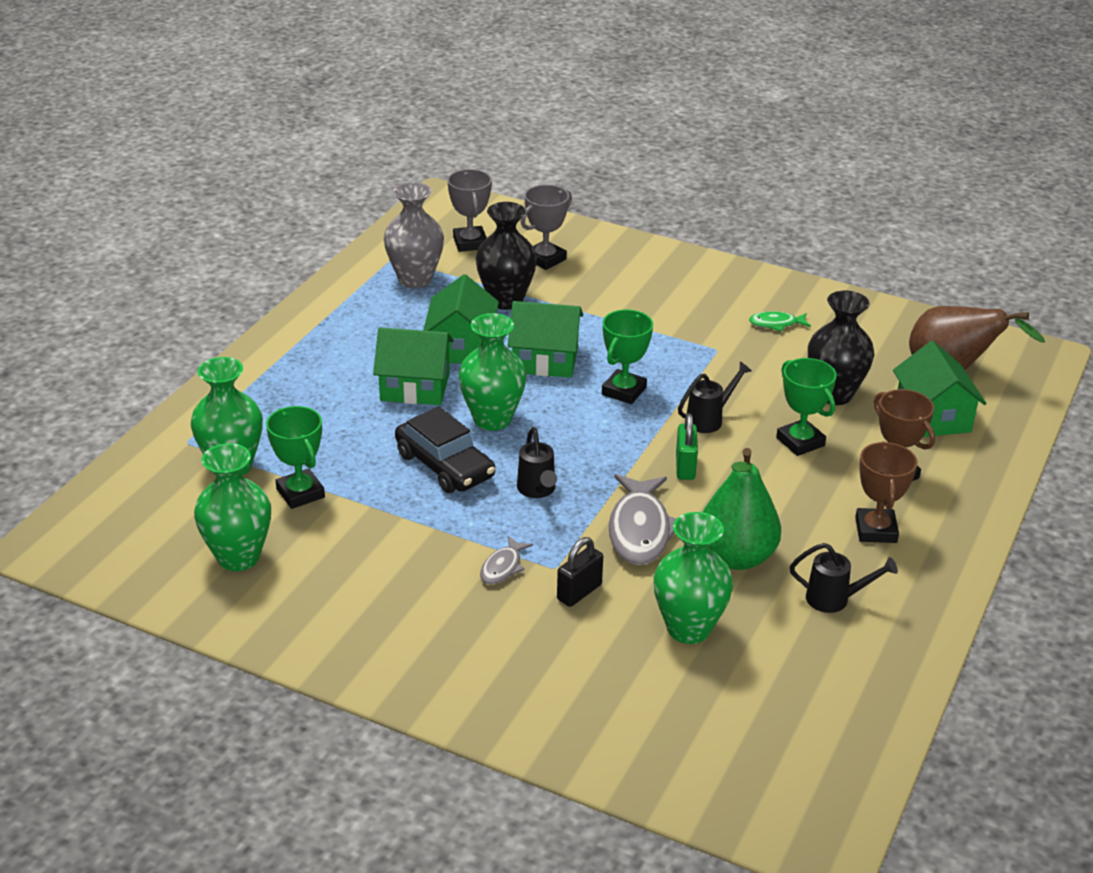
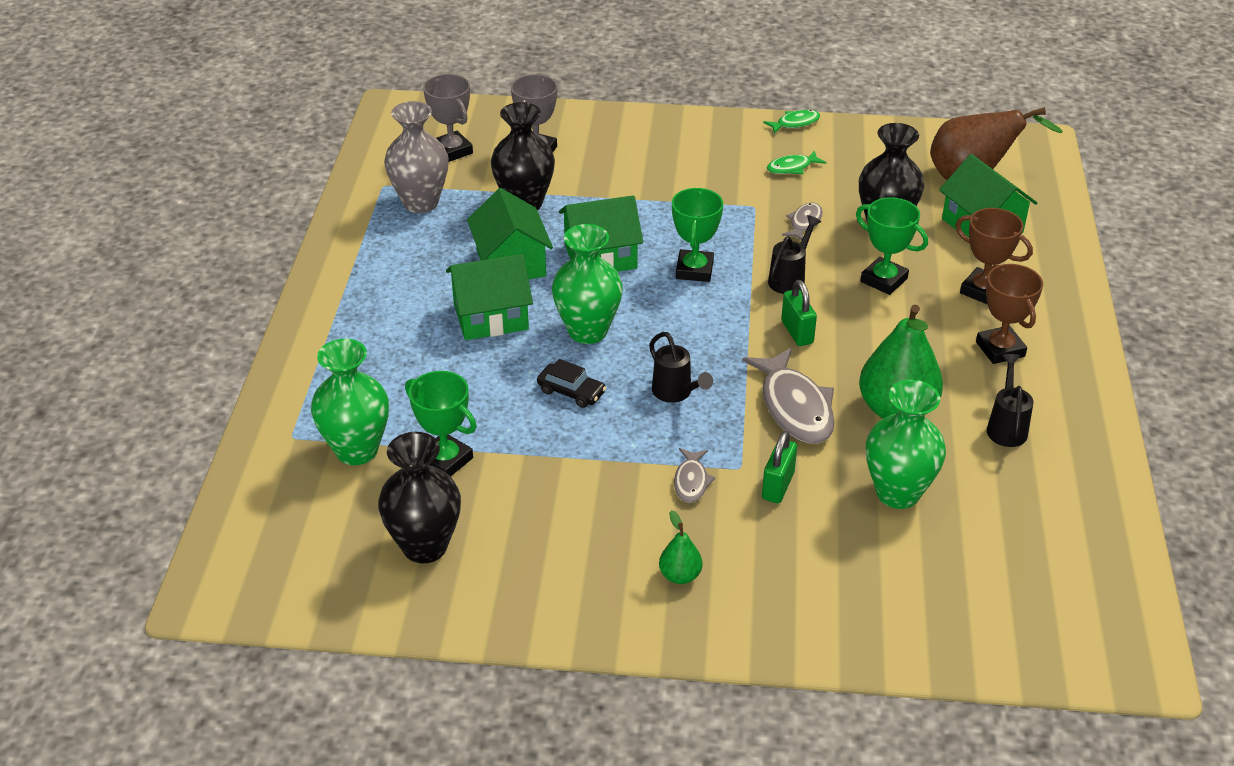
camera: 20 degrees left, 5 degrees up
green vase [194,443,271,571] -> black vase [378,432,461,563]
black car [395,407,495,493] -> black car [537,359,606,408], size x0.57
black padlock [557,537,603,607] -> green padlock [762,431,797,503]
black watering can [790,543,898,613] -> black watering can turned 75 degrees counterclockwise [987,354,1033,447]
none -> green pear [659,510,702,584]
none -> green fish [763,110,820,134]
none -> grey fish [782,202,823,240]

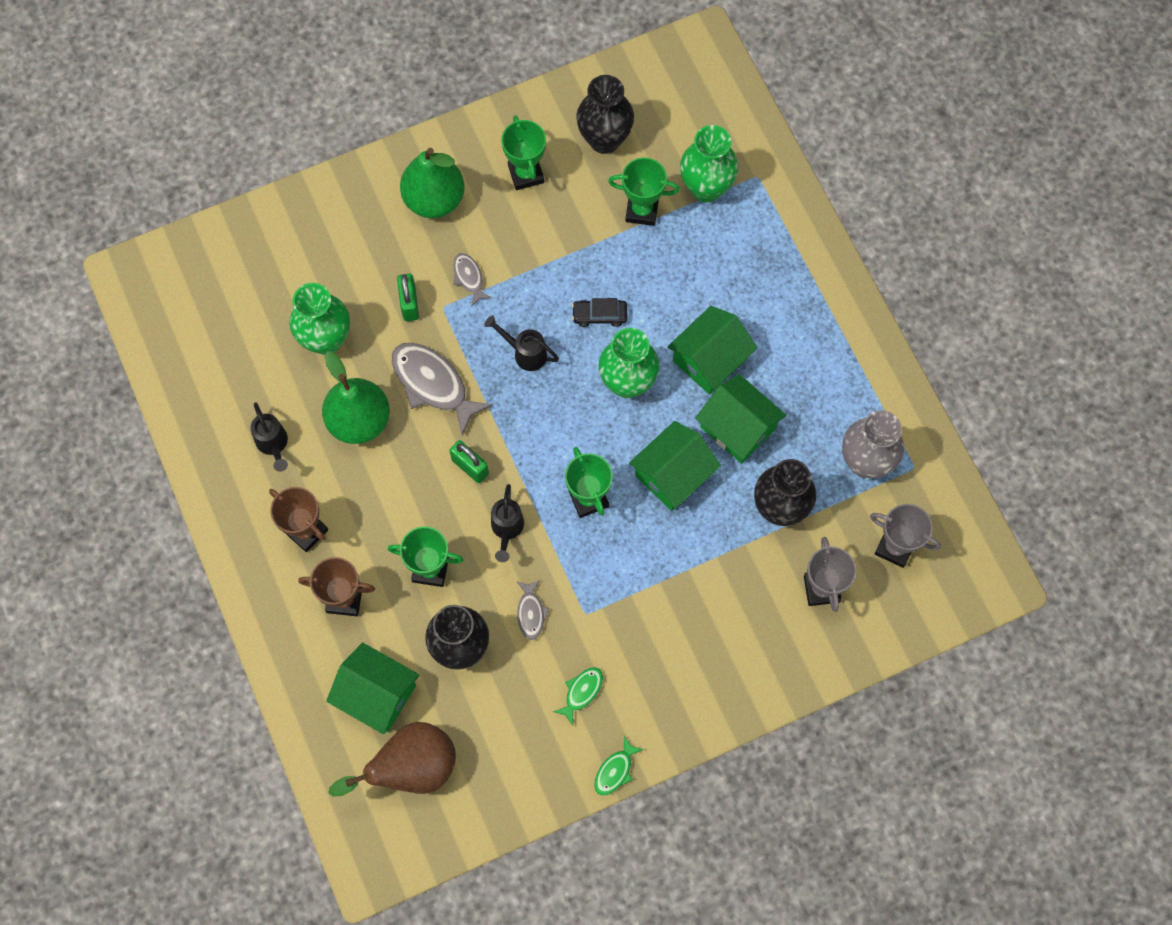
camera: 150 degrees right, 30 degrees up
green pear [659,510,702,584] -> green pear [400,148,465,218], size x2.10
none -> green trophy [501,115,546,190]

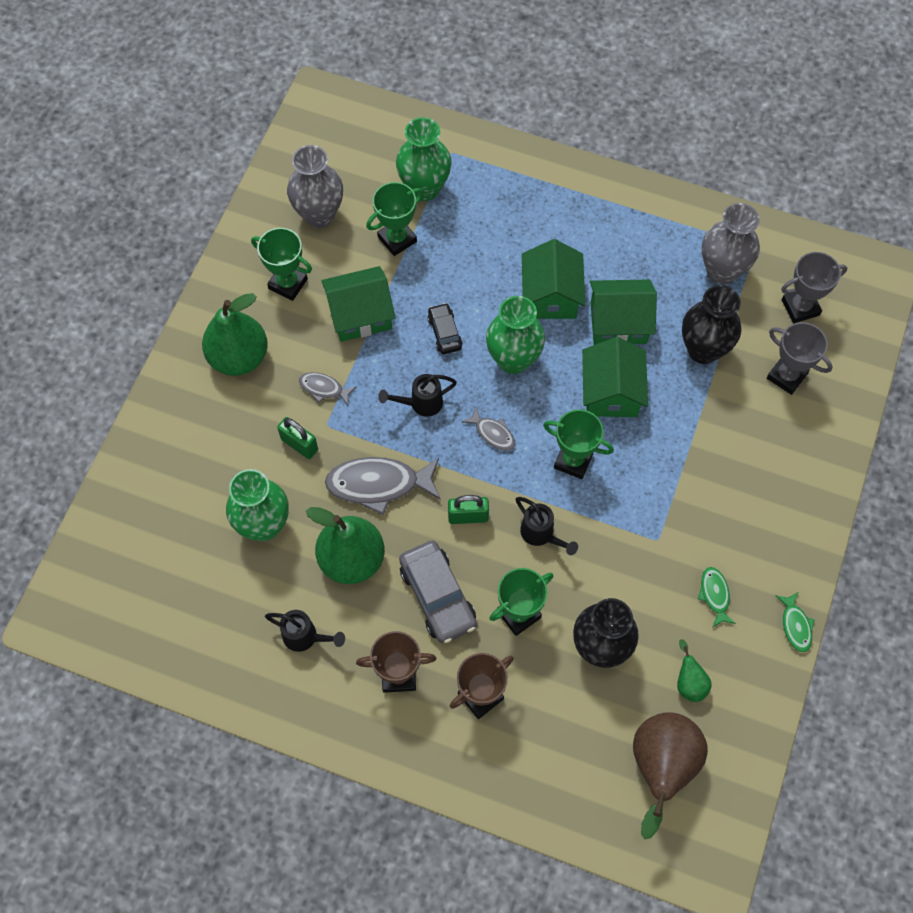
camera: 45 degrees left, 5 degrees down
green house [326,642,419,734] -> green house moved to [322,266,396,342]
grey fish [516,580,549,640] -> grey fish moved to [462,407,515,451]
black car [572,298,627,327] -> black car turned 120 degrees clockwise [428,303,462,354]
black vase [576,75,634,154] -> grey vase [287,145,343,228]
none -> grey car [399,540,477,643]
none -> green pear [677,639,712,702]

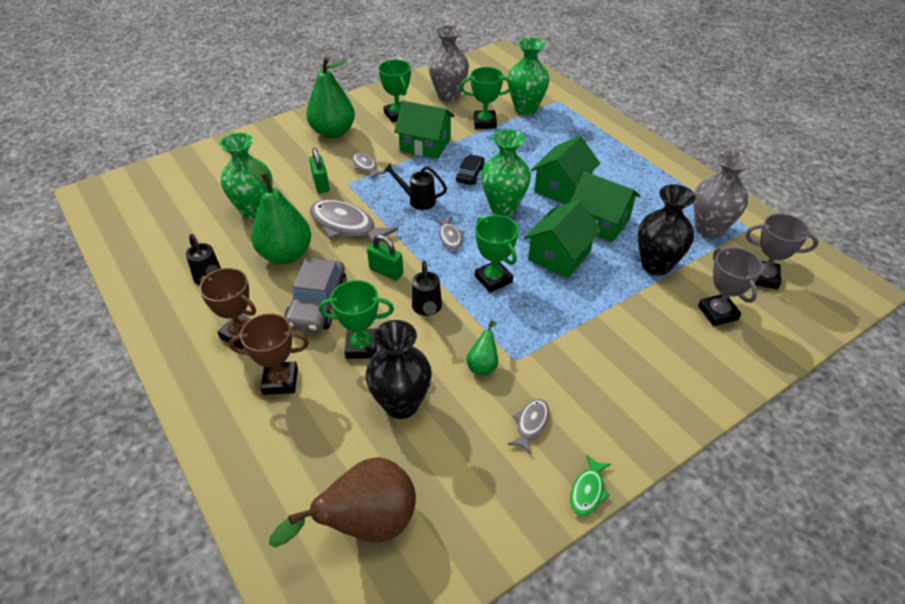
camera: 35 degrees right, 20 degrees down
green pear [677,639,712,702] -> green pear moved to [466,321,498,375]
green fish [698,567,736,627] -> grey fish [507,399,549,454]

